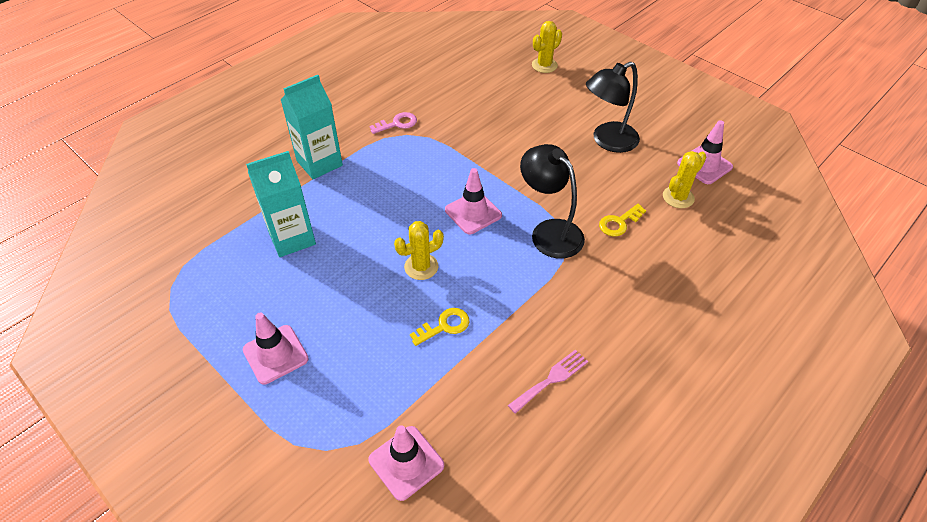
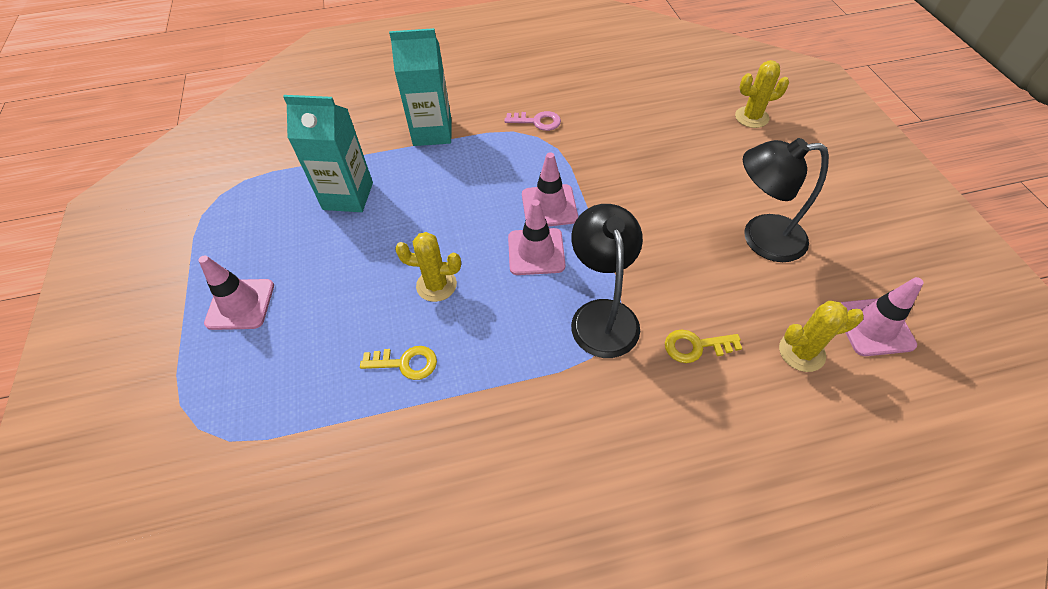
camera: 35 degrees right, 5 degrees up
pink traffic cone [369,425,444,501] -> pink traffic cone moved to [522,152,578,226]
pink fork [508,349,588,414] -> none

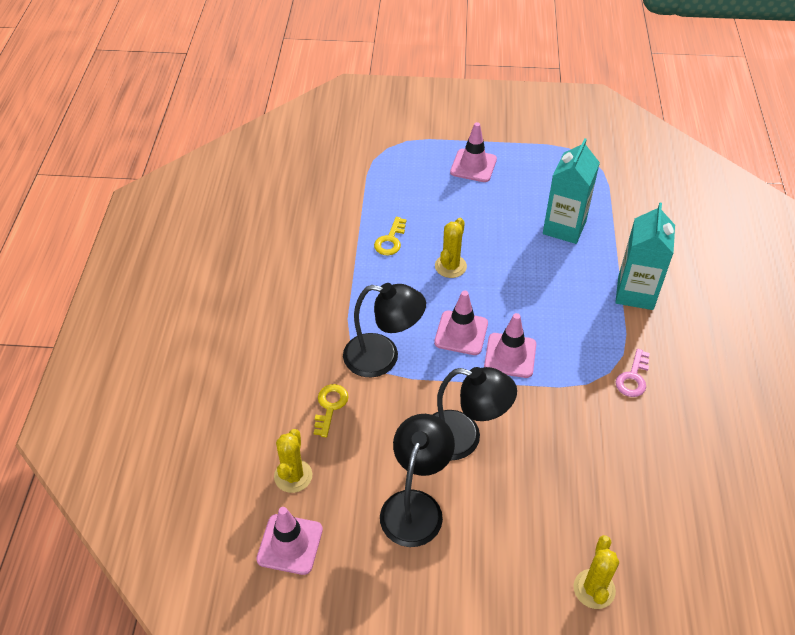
camera: 105 degrees right, 5 degrees down
none -> black lamp [433,367,517,460]

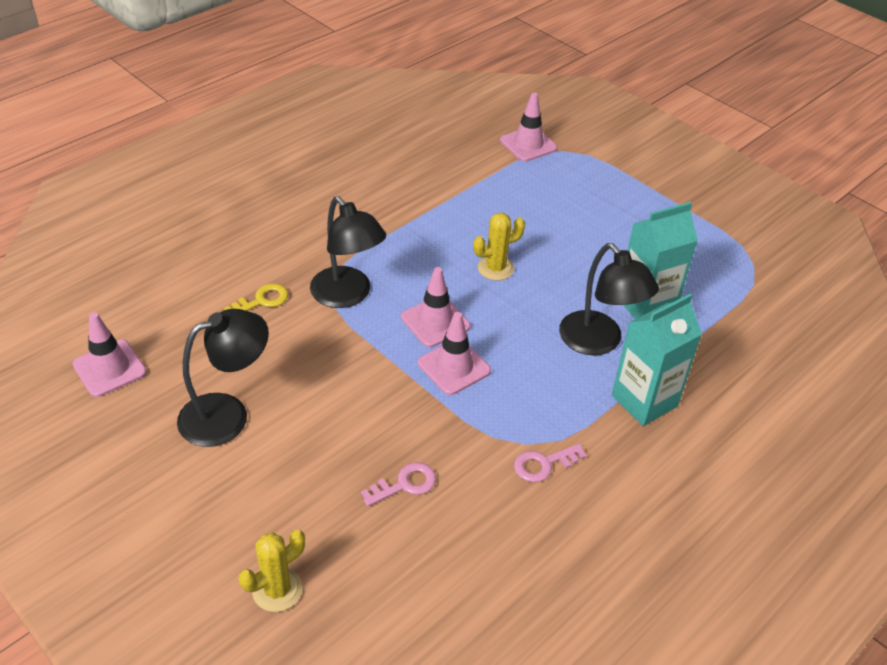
camera: 40 degrees right, 5 degrees down
yellow cactus [274,429,313,493] -> none
yellow key [374,217,407,255] -> none
black lamp [433,367,517,460] -> black lamp moved to [559,243,659,355]
pink traffic cone [450,122,497,182] -> pink traffic cone moved to [500,93,557,162]
none -> pink key [361,462,436,506]

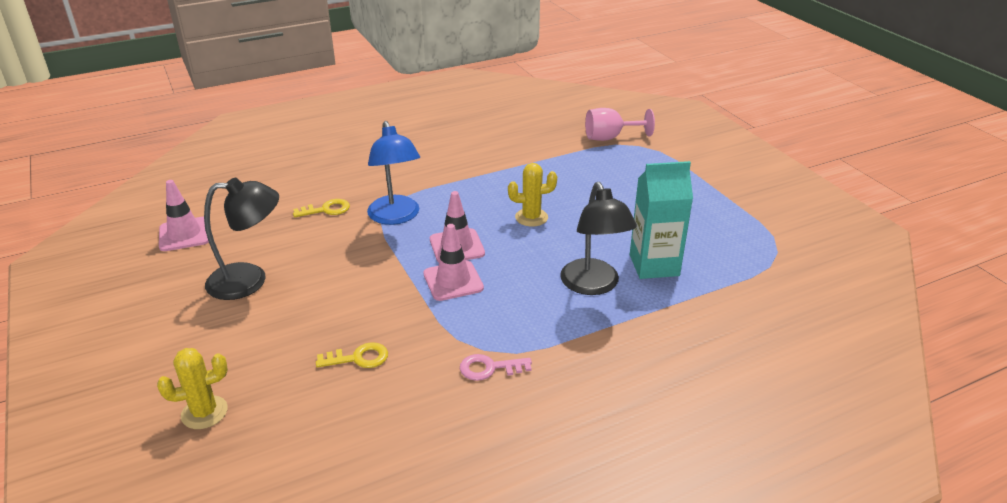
camera: 20 degrees right, 10 degrees down
black lamp [310,196,386,308] -> blue lamp [367,121,420,225]
pink key [361,462,436,506] -> yellow key [316,342,388,368]
pink traffic cone [500,93,557,162] -> pink goblet [585,108,655,141]
turquoise carton [612,294,702,426] -> none

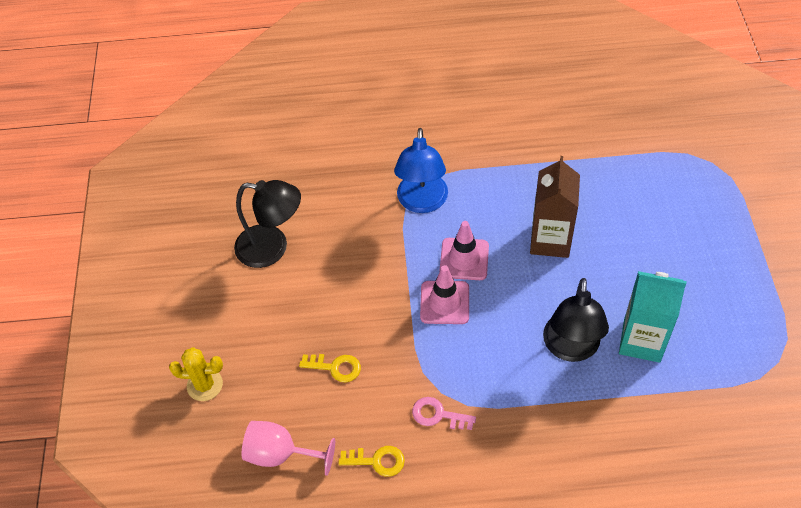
camera: 25 degrees right, 20 degrees up
pink traffic cone [159,180,209,251] -> none
yellow key [293,199,350,217] -> yellow key moved to [339,446,405,477]
yellow cactus [508,163,557,227] -> brown carton [530,156,580,258]
pink goblet [585,108,655,141] -> pink goblet moved to [242,421,335,476]

